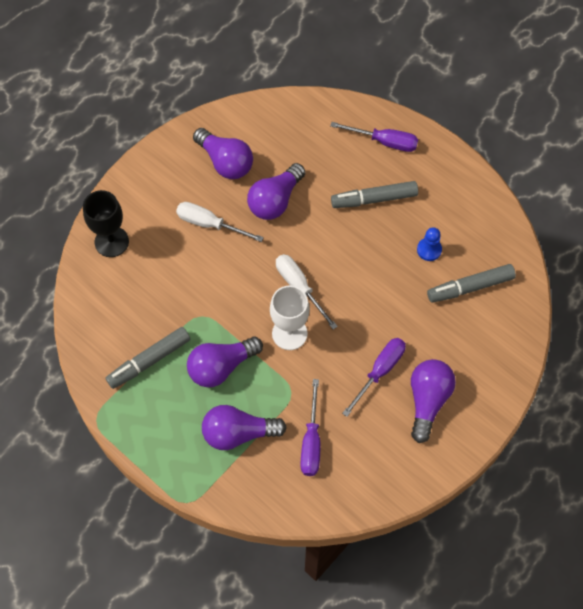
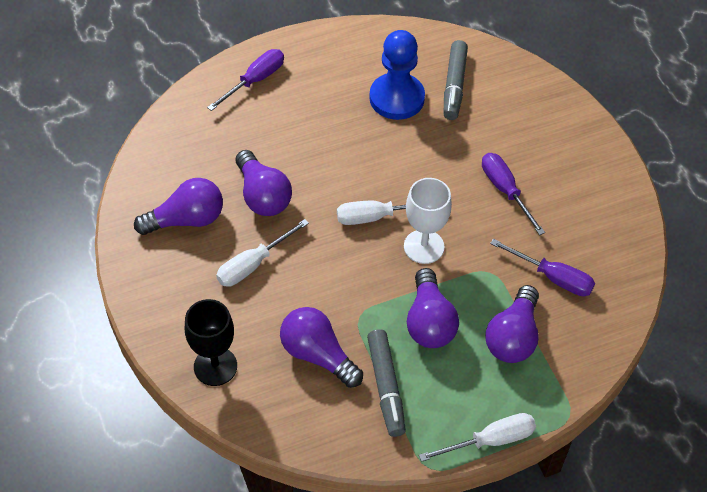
camera: 65 degrees left, 10 degrees down
grey marker [331,181,418,208] -> none
purple light bulb [411,359,456,443] -> purple light bulb moved to [280,307,363,388]
blue pawn [417,227,442,261] -> blue pawn [369,30,425,120], size x2.06
none -> white screwdriver [419,413,536,462]

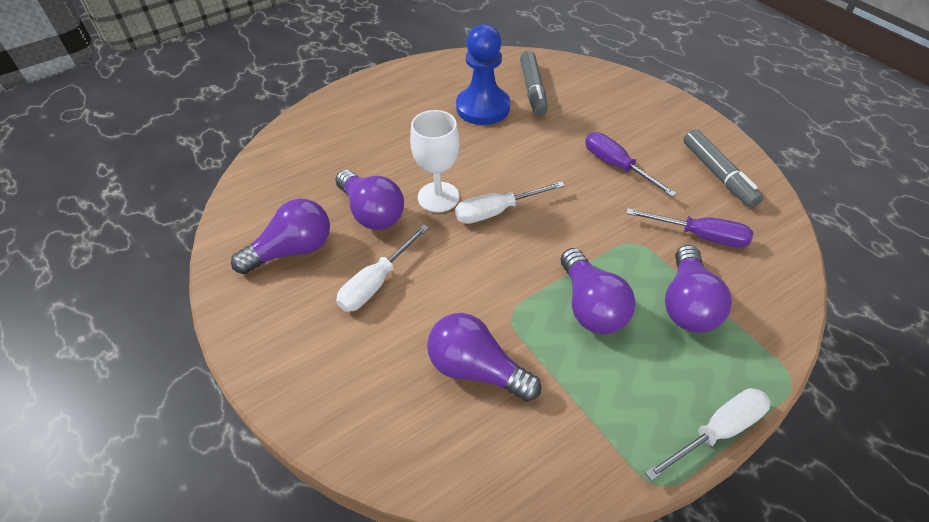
camera: 10 degrees left, 5 degrees down
black goblet [185,299,237,386] -> none
purple screwdriver [207,49,284,111] -> none
grey marker [367,329,406,437] -> grey marker moved to [683,129,764,208]
white goblet [404,178,452,264] -> white goblet moved to [410,110,460,213]

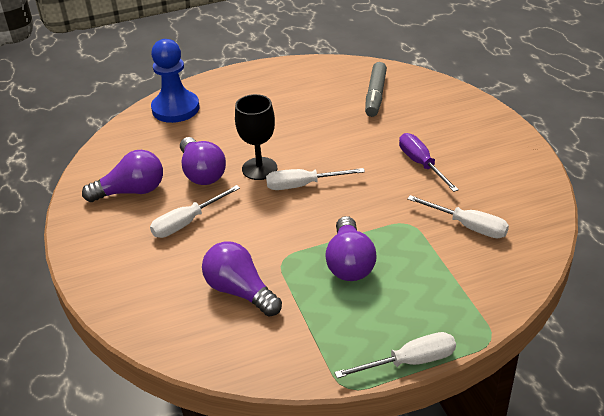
camera: 15 degrees right, 10 degrees down
white goblet [410,110,460,213] -> black goblet [235,94,277,180]
blue pawn [456,24,510,125] -> blue pawn moved to [151,39,199,123]
purple screwdriver [626,208,753,248] -> white screwdriver [407,195,509,238]
purple light bulb [665,245,732,333] -> none
grey marker [683,129,764,208] -> none

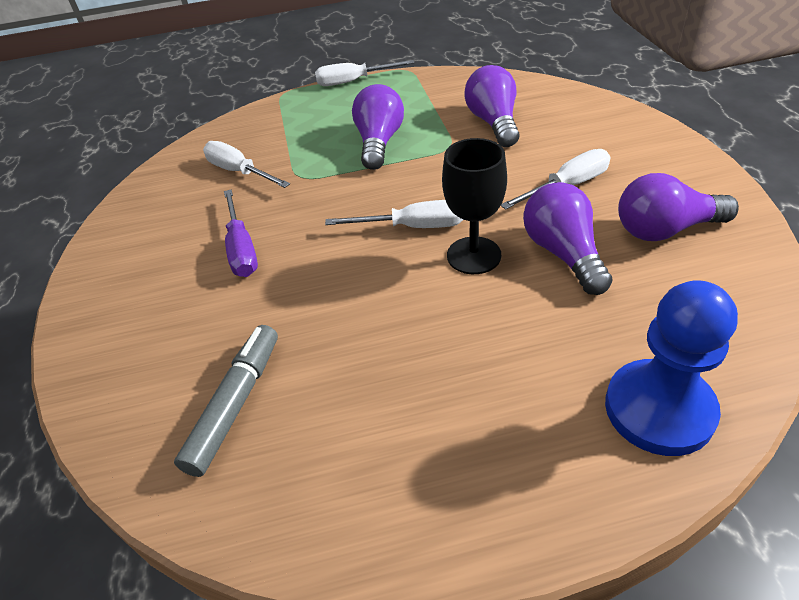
camera: 170 degrees left, 5 degrees up
purple light bulb [202,241,282,317] -> purple light bulb turned 150 degrees counterclockwise [464,65,519,147]

